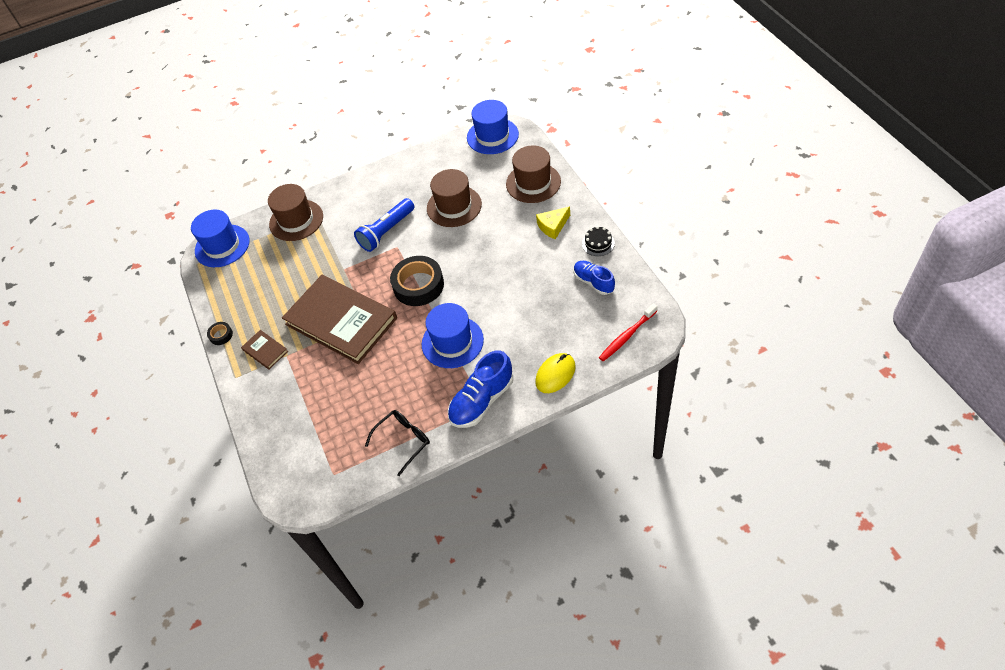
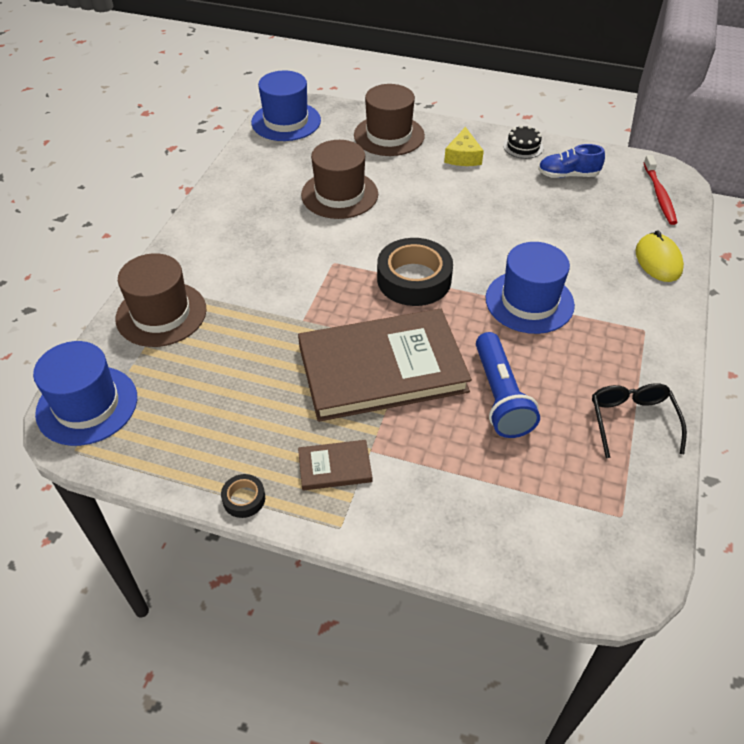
camera: 55 degrees left, 5 degrees down
blue flashlight [354,198,414,252] -> blue flashlight moved to [476,332,540,438]
blue shoe [448,350,513,428] -> none

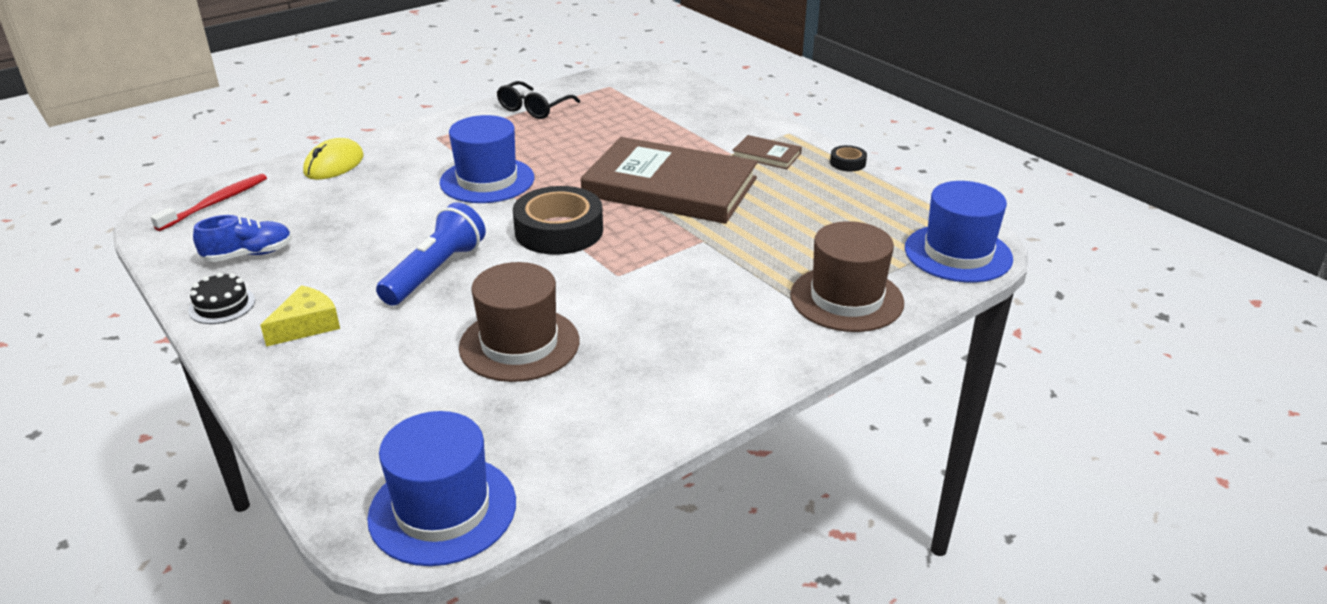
camera: 145 degrees left, 15 degrees down
brown hat [354,84,425,156] -> none
blue flashlight [476,332,540,438] -> blue flashlight moved to [376,202,486,306]
blue shoe [538,144,605,178] -> blue shoe turned 60 degrees counterclockwise [193,215,292,262]

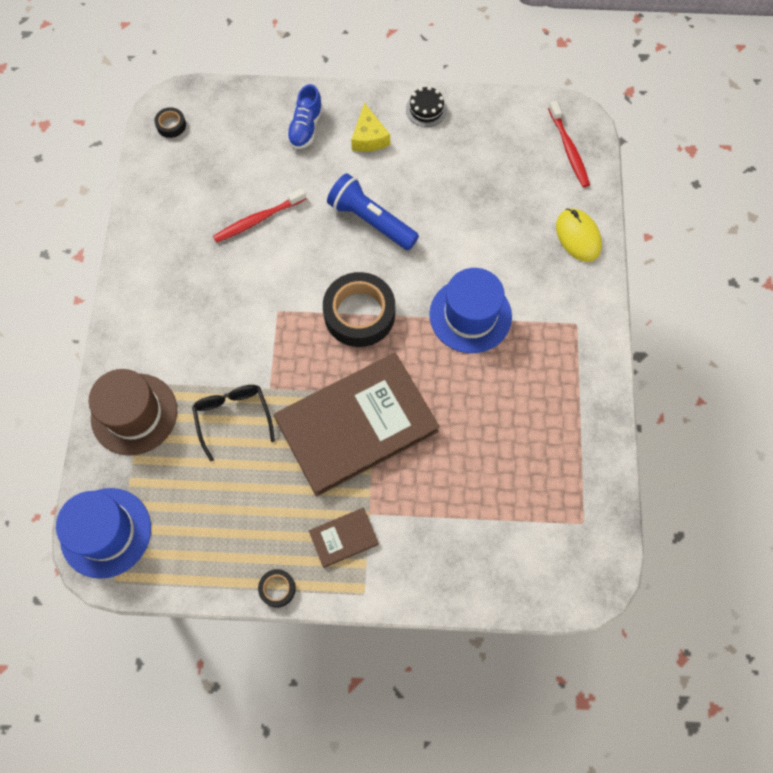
camera: 130 degrees right, 35 degrees up
blue shoe [193,215,292,262] -> blue shoe moved to [287,84,323,149]
blue hat [367,411,516,566] -> black tape [154,107,186,138]
blue flashlight [376,202,486,306] -> blue flashlight turned 150 degrees clockwise [327,173,419,250]
brown hat [459,262,579,382] -> red toothbrush [213,188,307,243]
black glasses [497,81,580,119] -> black glasses moved to [192,385,275,461]

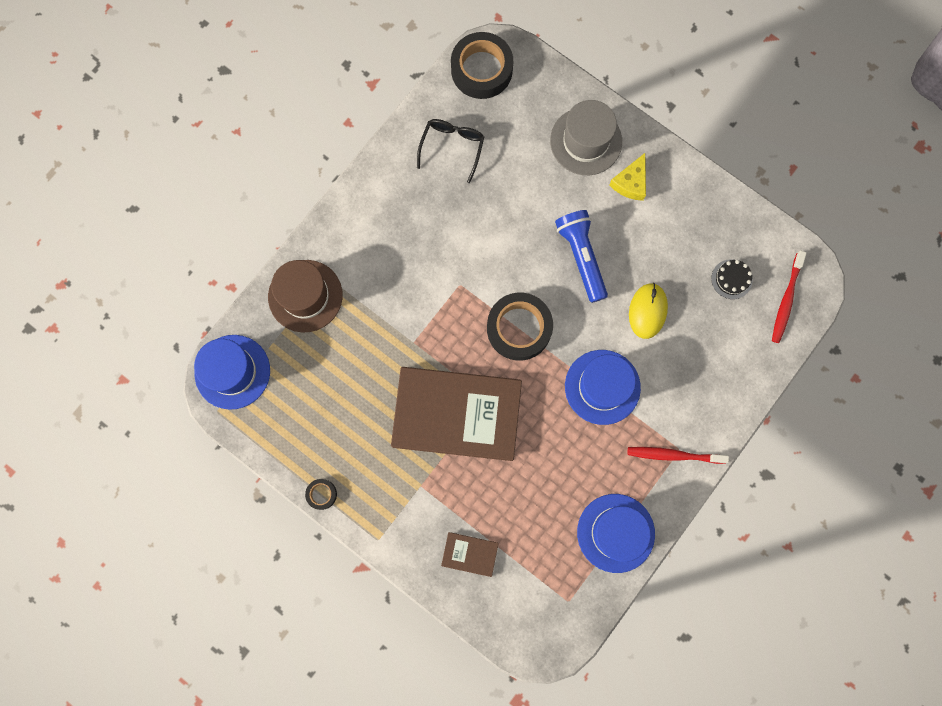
camera: 35 degrees right, 10 degrees up
black tape [154,107,186,138] -> black tape [451,32,513,99], size x2.22
black glasses [192,385,275,461] -> black glasses moved to [417,119,484,183]
red toothbrush [213,188,307,243] -> red toothbrush moved to [628,447,729,464]
blue shoe [287,84,323,149] -> grey hat [550,100,622,175]
brown book [309,507,379,568] -> brown book moved to [441,532,499,577]
black cake [406,86,447,127] -> black cake moved to [711,259,753,299]
yellow mouse [556,208,602,262] -> yellow mouse moved to [629,283,668,339]
none -> blue hat [577,494,655,573]

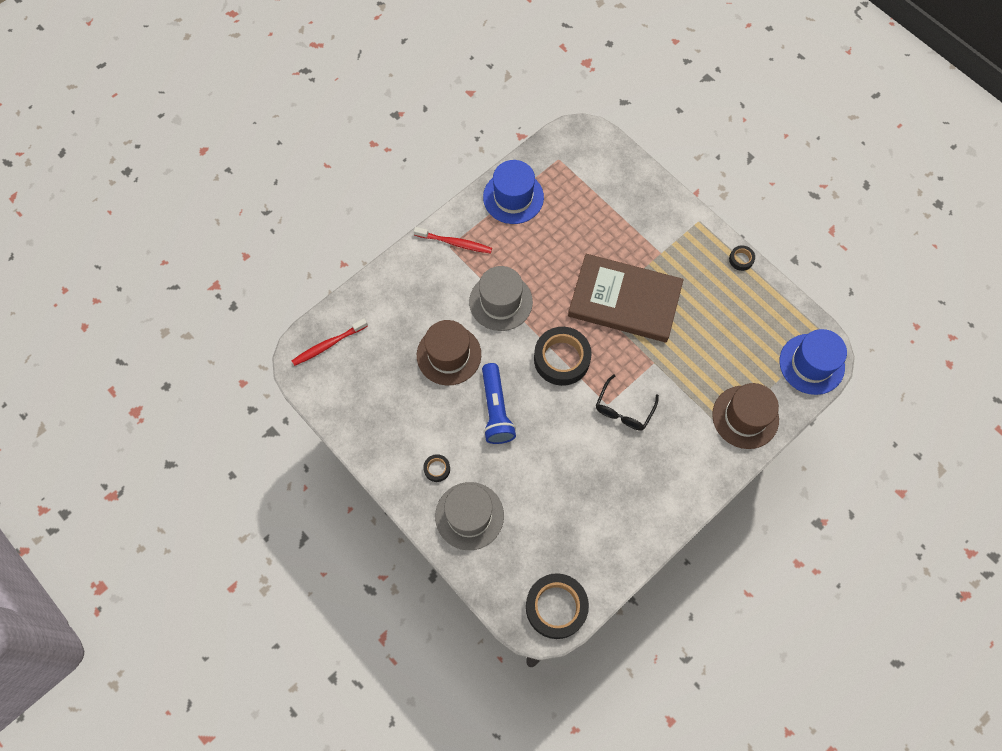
camera: 170 degrees left, 10 degrees down
black glasses [417,119,484,183] -> black glasses moved to [596,375,659,430]
brown book [441,532,499,577] -> none
blue hat [565,350,641,425] -> grey hat [469,266,533,331]
yellow cheese [609,153,646,201] -> black tape [423,454,450,482]
yellow mouse [629,283,668,339] -> brown hat [417,320,481,385]
black cake [711,259,753,299] -> none
red toothbrush [772,250,807,343] -> red toothbrush turned 150 degrees counterclockwise [292,318,368,366]

